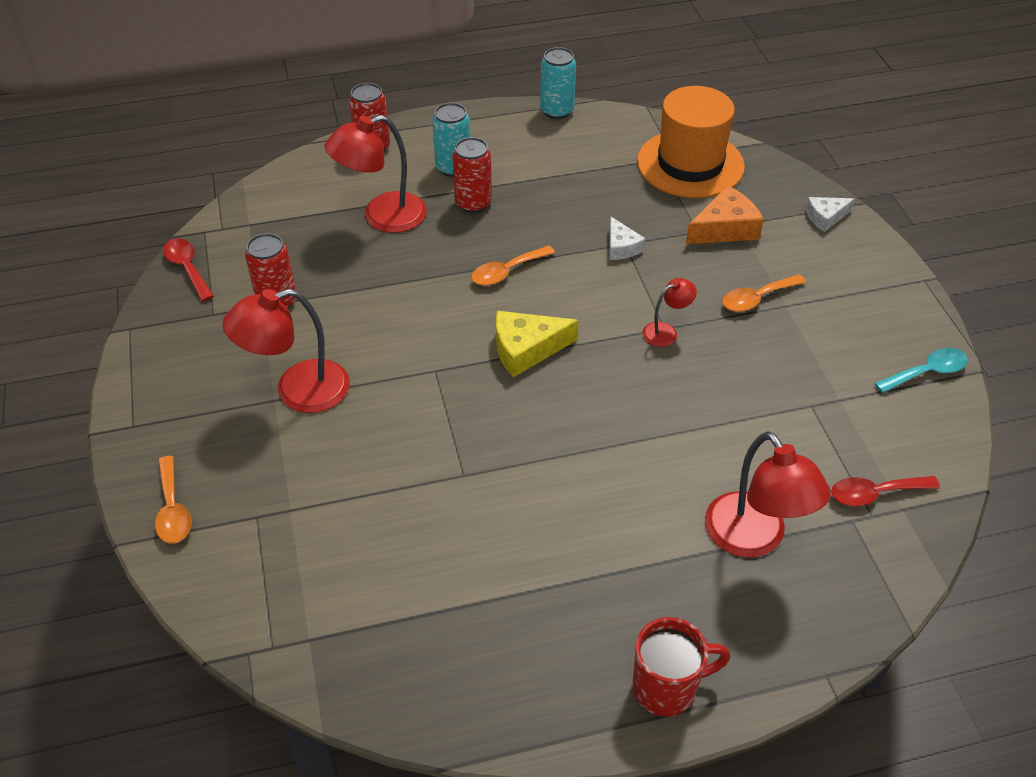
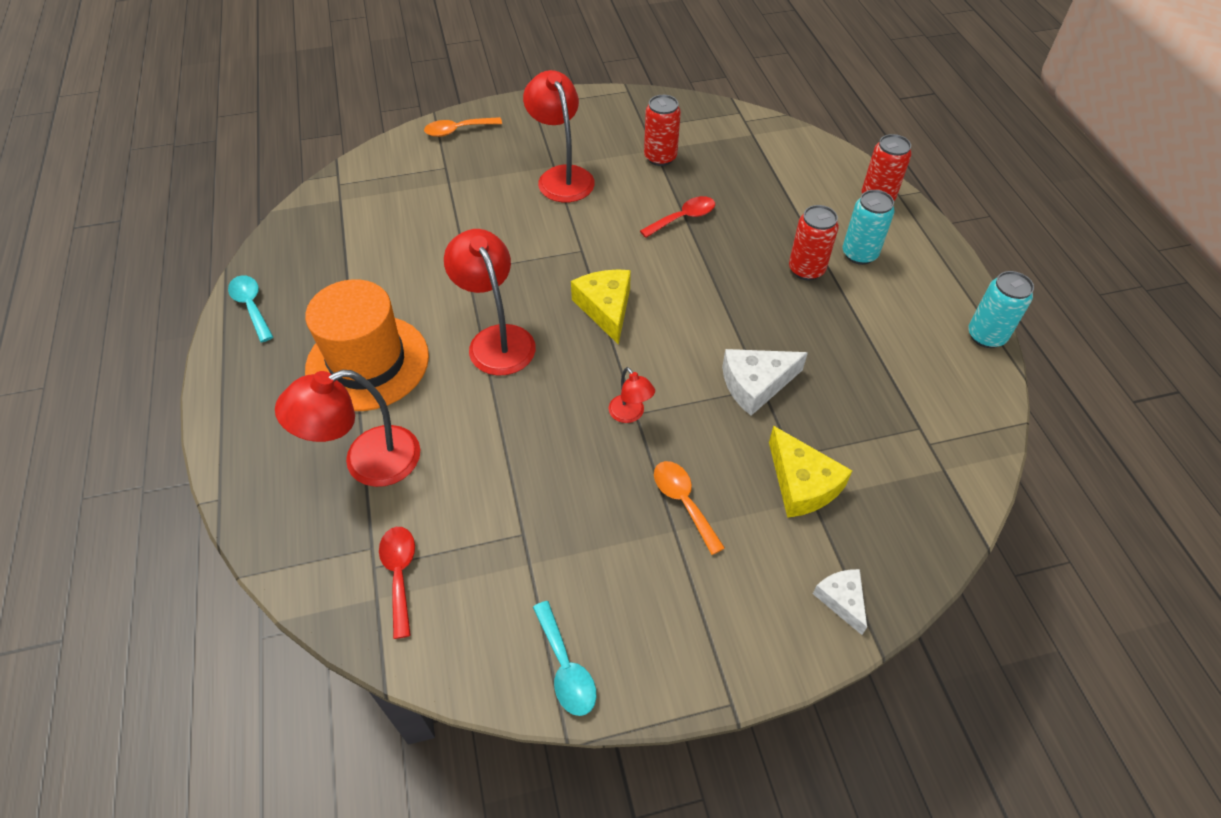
camera: 90 degrees right, 5 degrees up
red spoon [163,238,214,302] -> red spoon moved to [640,196,715,238]
red lamp [325,115,427,233] -> red lamp moved to [444,229,536,376]
orange spoon [471,245,555,286] -> none
white cheese [610,217,646,260] -> white cheese [722,349,808,416], size x1.61
red mug [633,617,731,717] -> none
orange hat [637,86,745,198] -> orange hat moved to [305,279,429,411]
orange cheese [686,185,764,244] -> yellow cheese [769,426,852,518]
none -> turquoise spoon [228,275,273,342]

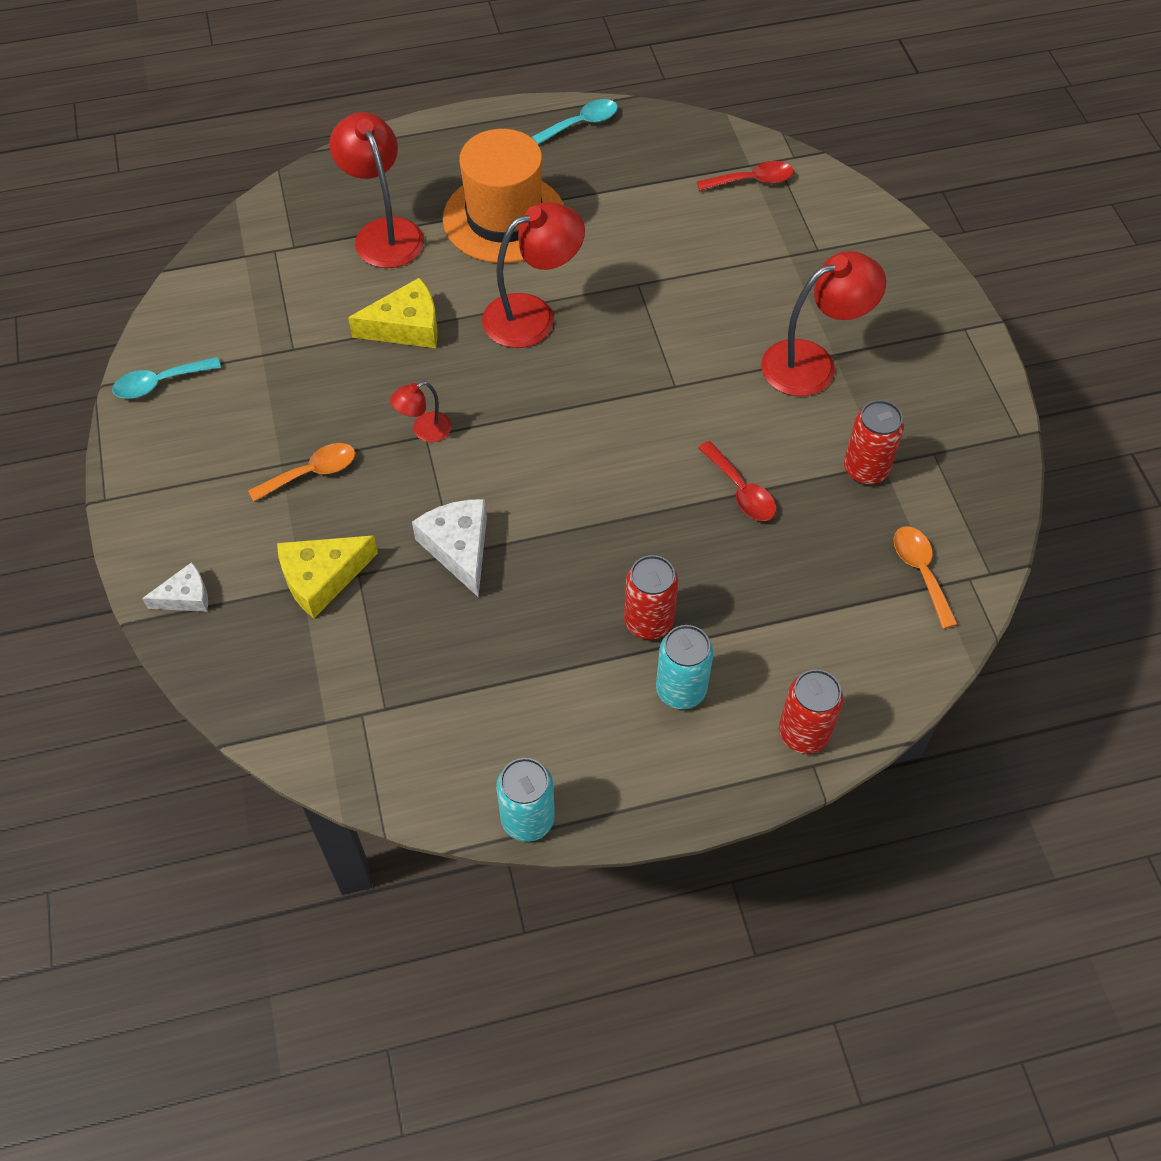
camera: 90 degrees right, 5 degrees up
red spoon [379,527,415,639] -> red spoon moved to [697,161,794,191]
orange spoon [424,117,502,137] -> orange spoon moved to [893,526,958,629]
yellow cheese [571,270,631,345] -> yellow cheese moved to [348,277,438,348]

